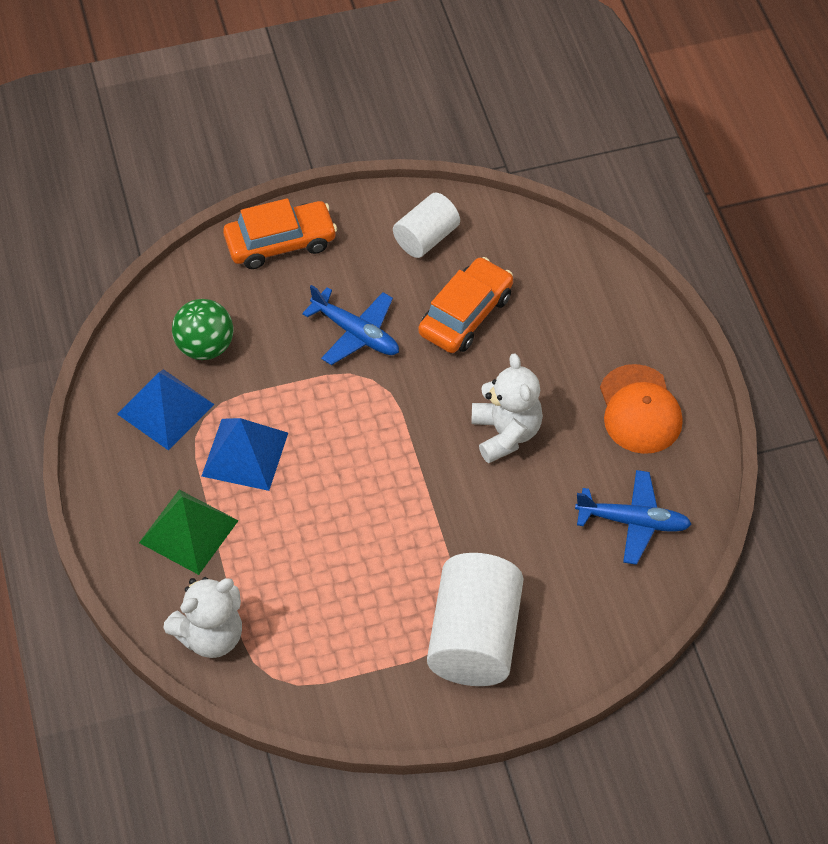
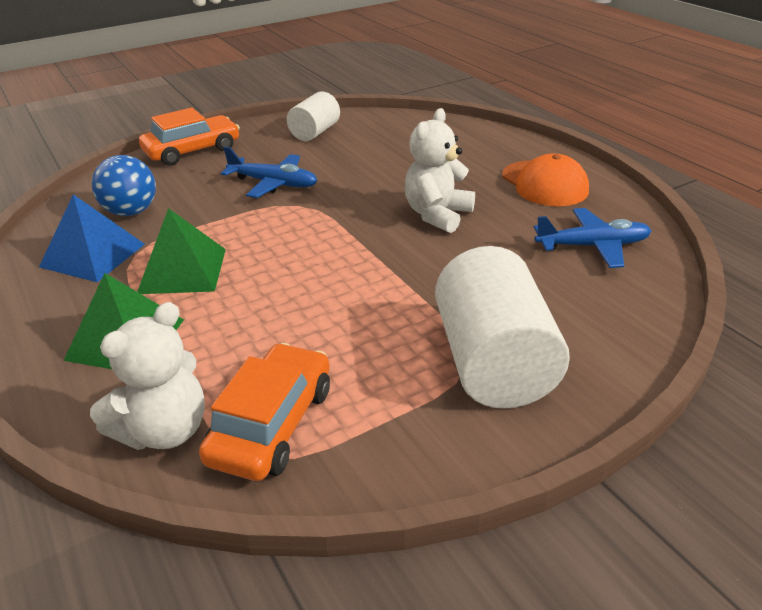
camera: 15 degrees left, 20 degrees down
green ball [172,299,234,360] -> blue ball [92,155,156,216]
blue pyramid [202,418,288,491] -> green pyramid [137,208,226,294]
orange car [418,257,513,353] -> orange car moved to [199,343,330,481]
white teddy bear [471,353,543,463] -> white teddy bear turned 120 degrees counterclockwise [404,108,475,233]

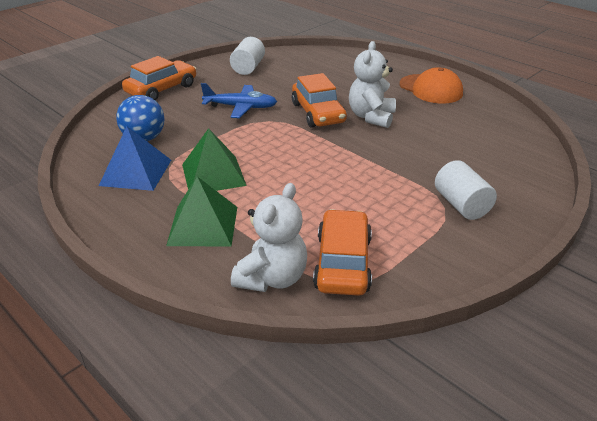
camera: 15 degrees left, 0 degrees up
white cylinder [435,246,570,409] -> white cylinder [435,160,497,220], size x0.58
blue plane [534,208,651,268] -> none
none -> orange car [292,73,347,128]

